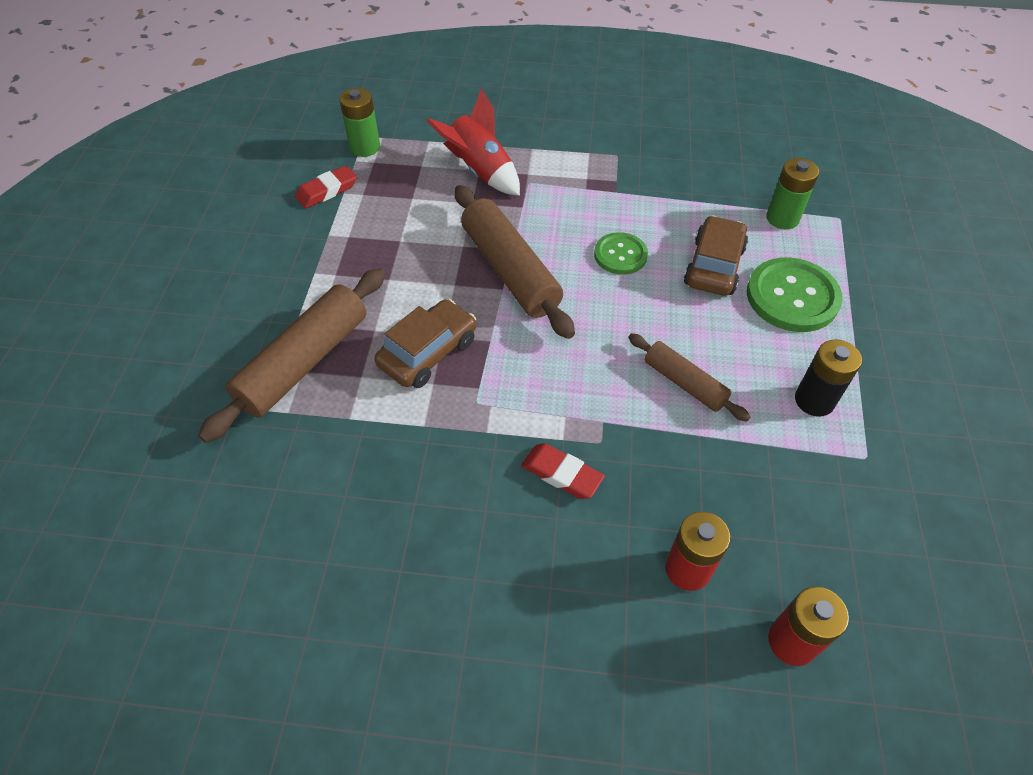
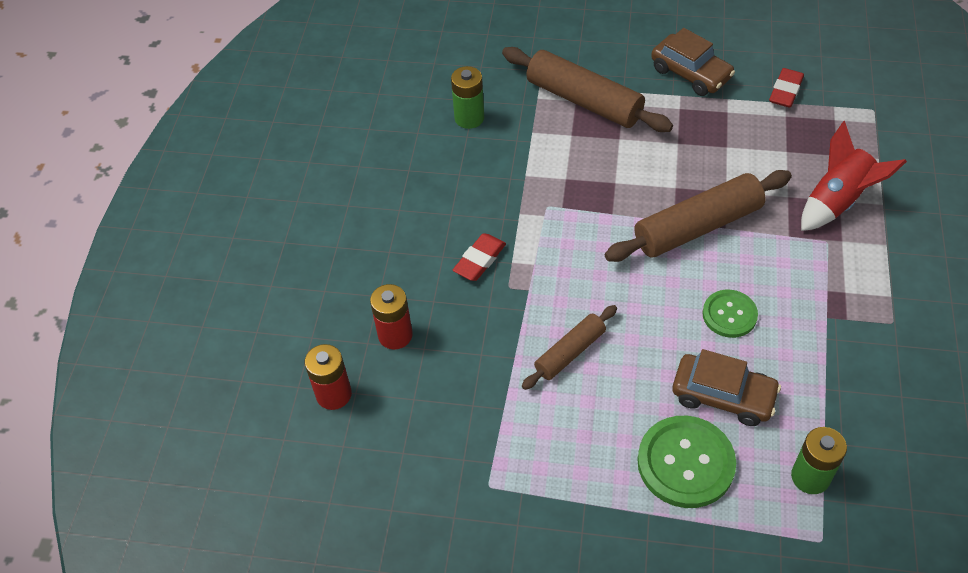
camera: 95 degrees right, 0 degrees up
red eraser [295,165,357,208] -> red eraser turned 60 degrees clockwise [769,68,804,108]
green battery [339,88,380,157] -> green battery moved to [451,66,484,129]
brown car [374,299,476,388] -> brown car moved to [651,28,735,96]
black battery [795,339,862,417] -> none

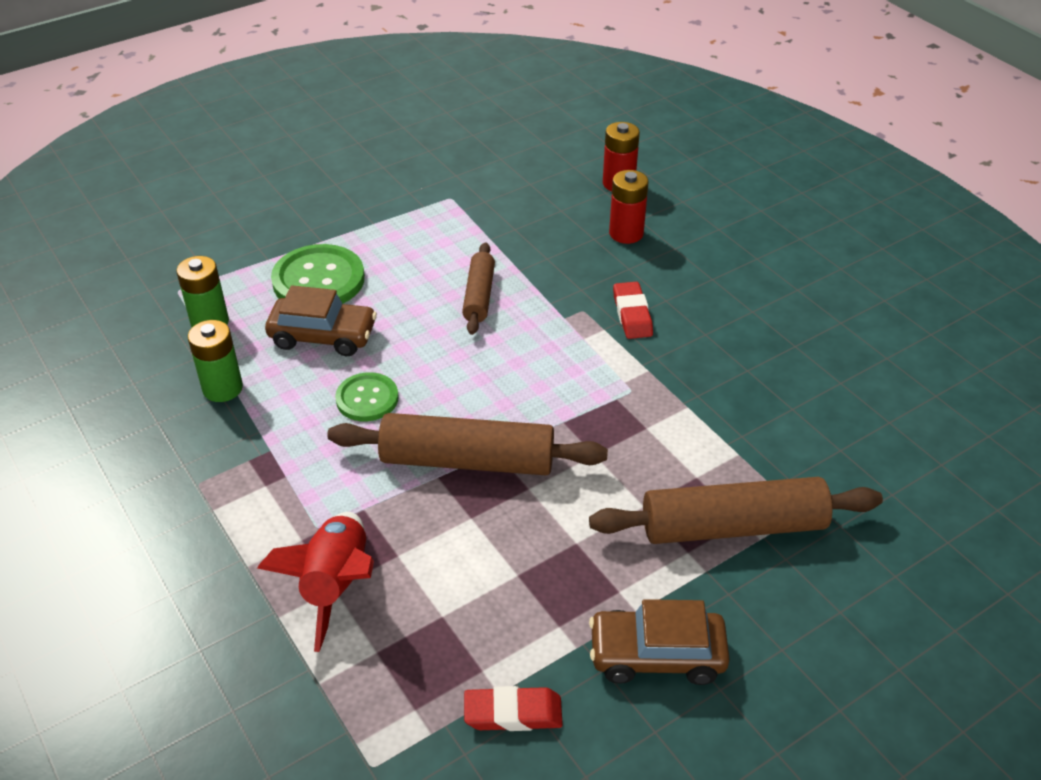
camera: 135 degrees right, 10 degrees down
green battery [451,66,484,129] -> green battery moved to [188,320,243,402]
brown rolling pin [605,170,792,262] -> brown rolling pin turned 75 degrees clockwise [327,413,608,475]
brown car [672,349,781,426] -> brown car turned 150 degrees counterclockwise [265,285,377,356]
red eraser [769,68,804,108] -> red eraser turned 75 degrees counterclockwise [464,686,563,731]

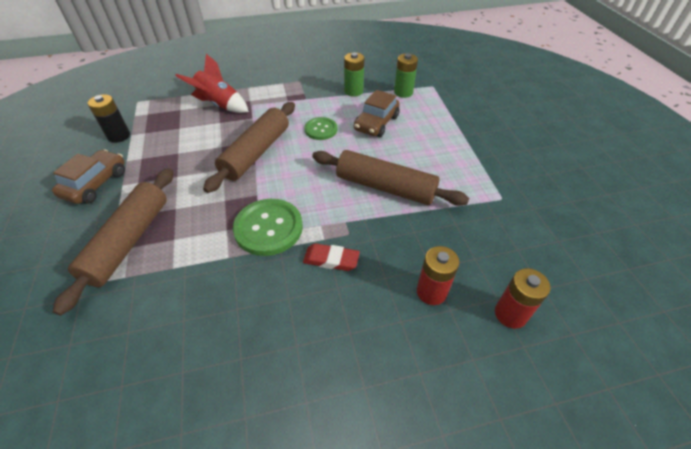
camera: 110 degrees right, 5 degrees up
green button [271,244,365,304] -> green button moved to [233,199,303,256]
brown rolling pin [462,242,495,335] -> brown rolling pin [312,150,469,206], size x1.75
red eraser [464,686,563,731] -> black battery [88,94,130,143]

